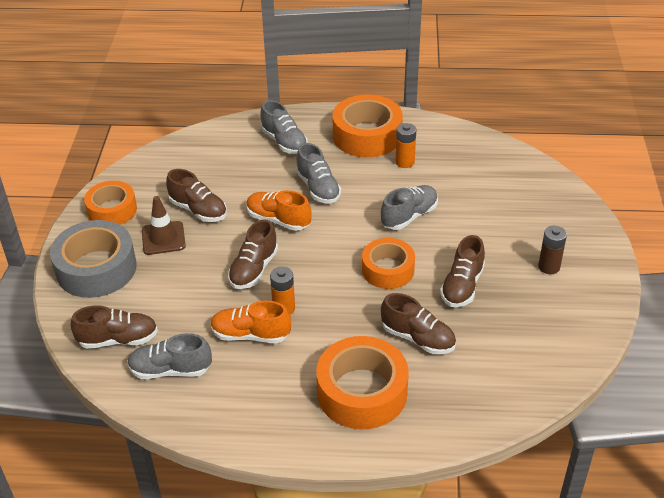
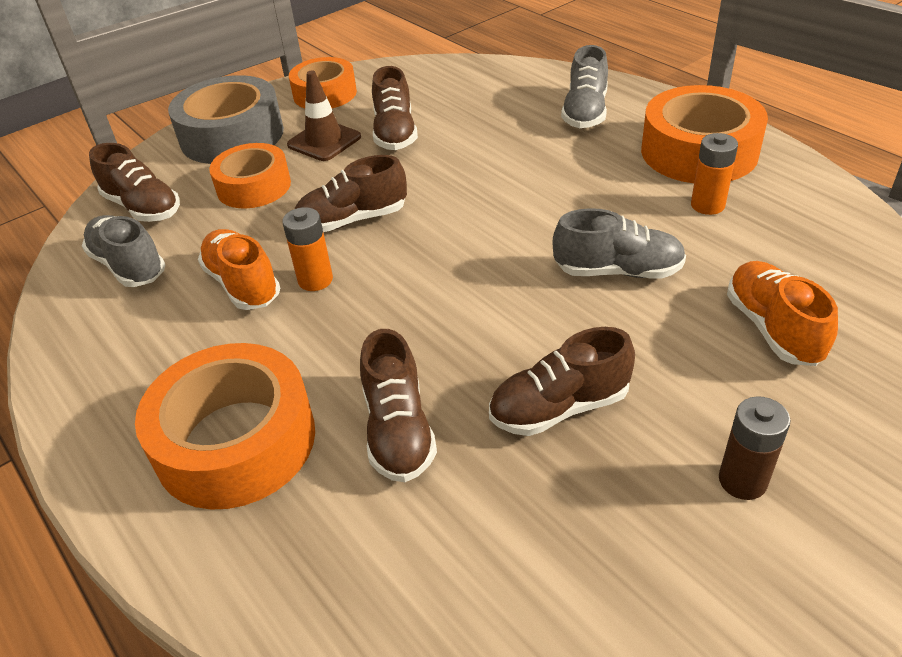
camera: 50 degrees right, 0 degrees up
orange shoe [246,190,312,231] -> orange shoe moved to [727,261,838,366]
grey shoe [296,143,341,204] -> none
orange tape [362,238,415,289] -> orange tape moved to [209,143,291,209]

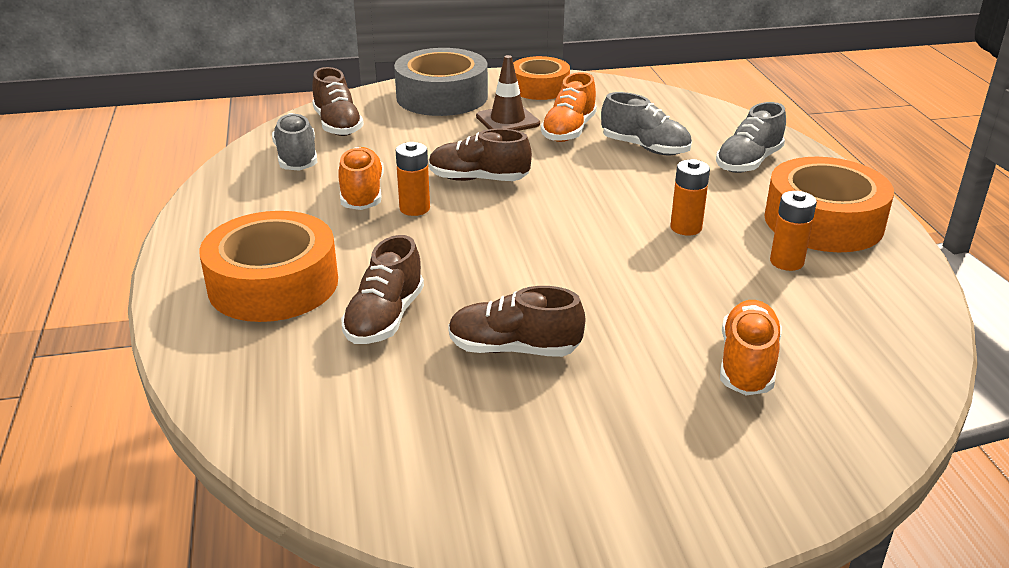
camera: 25 degrees right, 10 degrees down
orange tape [209,143,291,209] -> none
brown shoe [372,66,418,150] -> orange shoe [541,72,597,142]
grey shoe [553,208,686,279] -> grey shoe moved to [601,92,692,155]
brown battery [719,396,791,500] -> none
none -> orange battery [670,159,710,236]

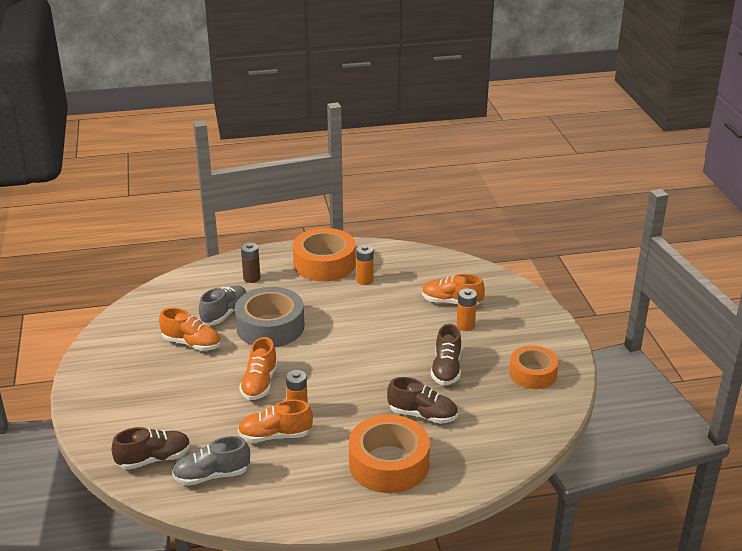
camera: 90 degrees left, 0 degrees up
grey tape [394,48,488,116] -> grey tape moved to [235,287,305,347]
brown shoe [429,129,532,181] -> orange shoe [239,337,278,400]
brown traffic cone [476,55,540,131] -> none
orange tape [513,56,570,100] -> orange tape moved to [509,346,559,389]
orange battery [670,159,710,236] -> orange battery moved to [457,288,477,331]
grey shoe [716,102,786,173] -> brown battery [241,243,260,283]

